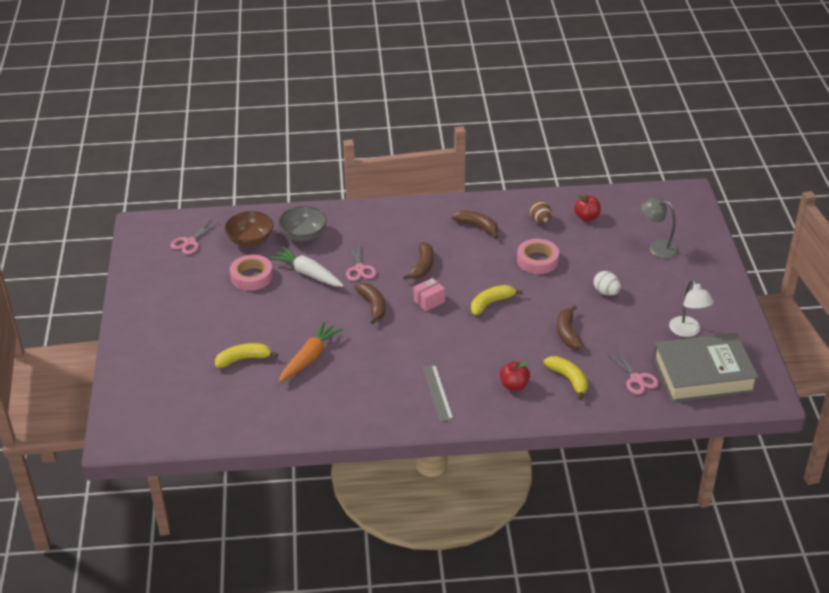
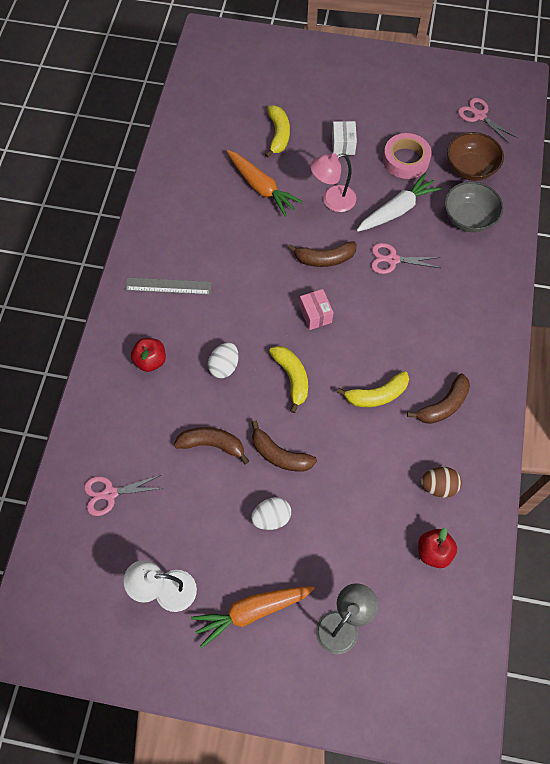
camera: 105 degrees right, 25 degrees up
brown banana [403,242,434,280] -> brown banana moved to [251,420,317,472]
pink tape [517,239,559,274] -> none
yellow banana [544,356,588,400] -> yellow banana moved to [336,371,409,407]
grey book [653,333,759,402] -> none
none -> orange carrot [191,586,315,648]
none -> white egg [208,343,239,378]
none -> pink lamp [310,153,356,212]
none -> white box [332,121,357,155]

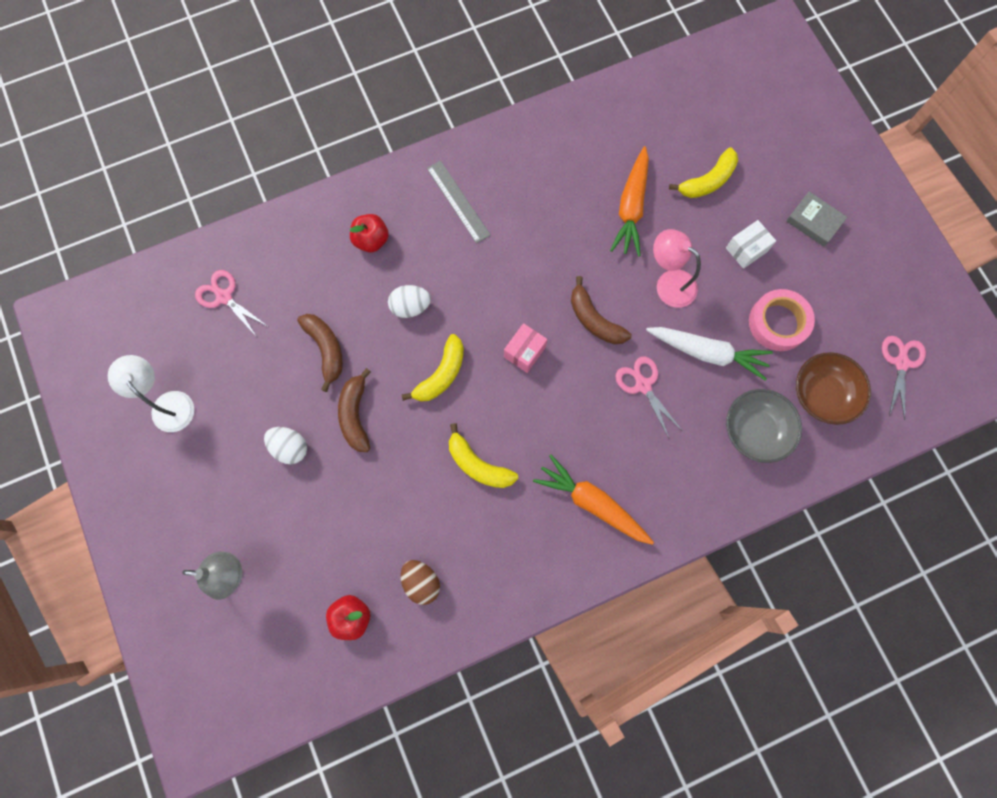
camera: 55 degrees right, 10 degrees up
orange carrot [191,586,315,648] -> orange carrot moved to [533,454,654,545]
brown banana [407,374,470,424] -> none
none -> grey book [786,191,847,247]

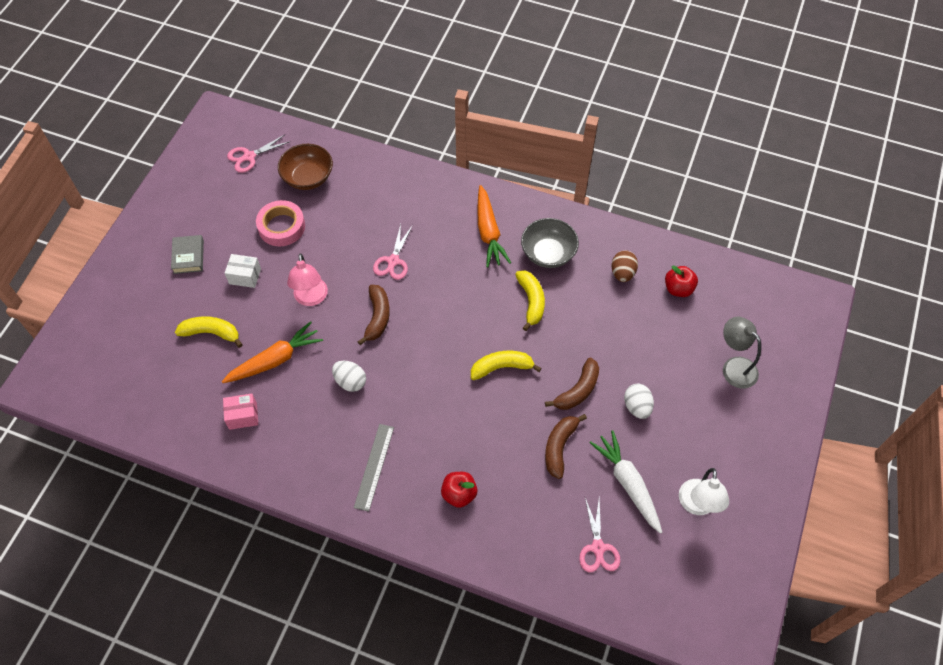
camera: 135 degrees left, 15 degrees down
white egg [388,285,431,318] -> white egg moved to [332,361,366,392]
pink box [504,323,547,373] -> pink box moved to [223,394,258,430]
white carrot [646,327,773,380] -> white carrot moved to [590,430,662,534]
grey bowl [726,389,802,463] -> grey bowl moved to [521,218,579,268]

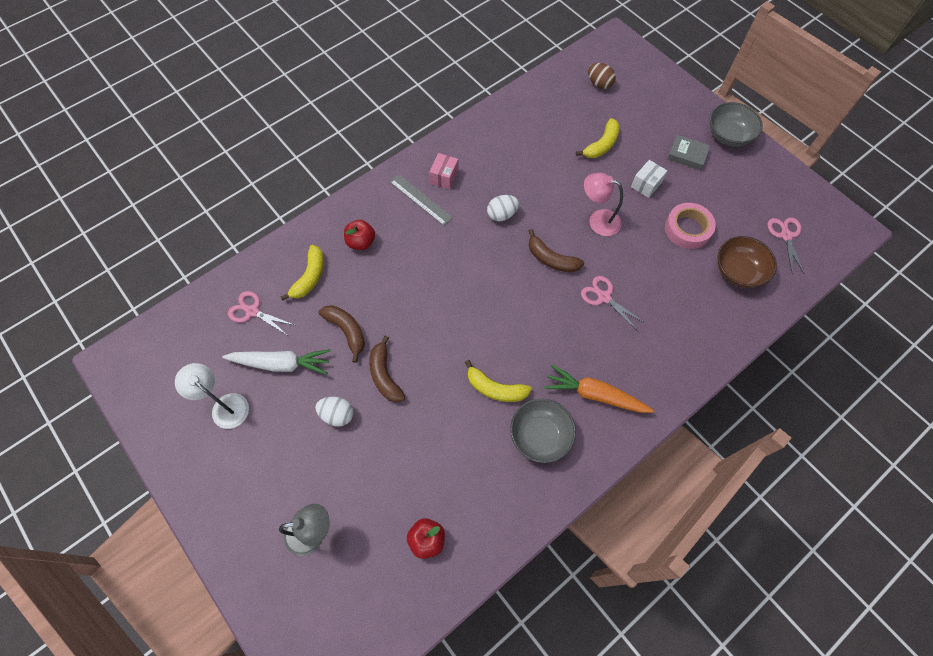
camera: 120 degrees right, 5 degrees up
orange carrot [222,321,323,383] -> none
pink box [223,394,258,430] -> pink box moved to [429,153,459,190]
yellow banana [471,351,542,380] -> yellow banana moved to [280,245,324,301]
brown egg [612,250,638,282] -> brown egg moved to [588,63,616,89]
none -> grey bowl [710,102,763,147]

